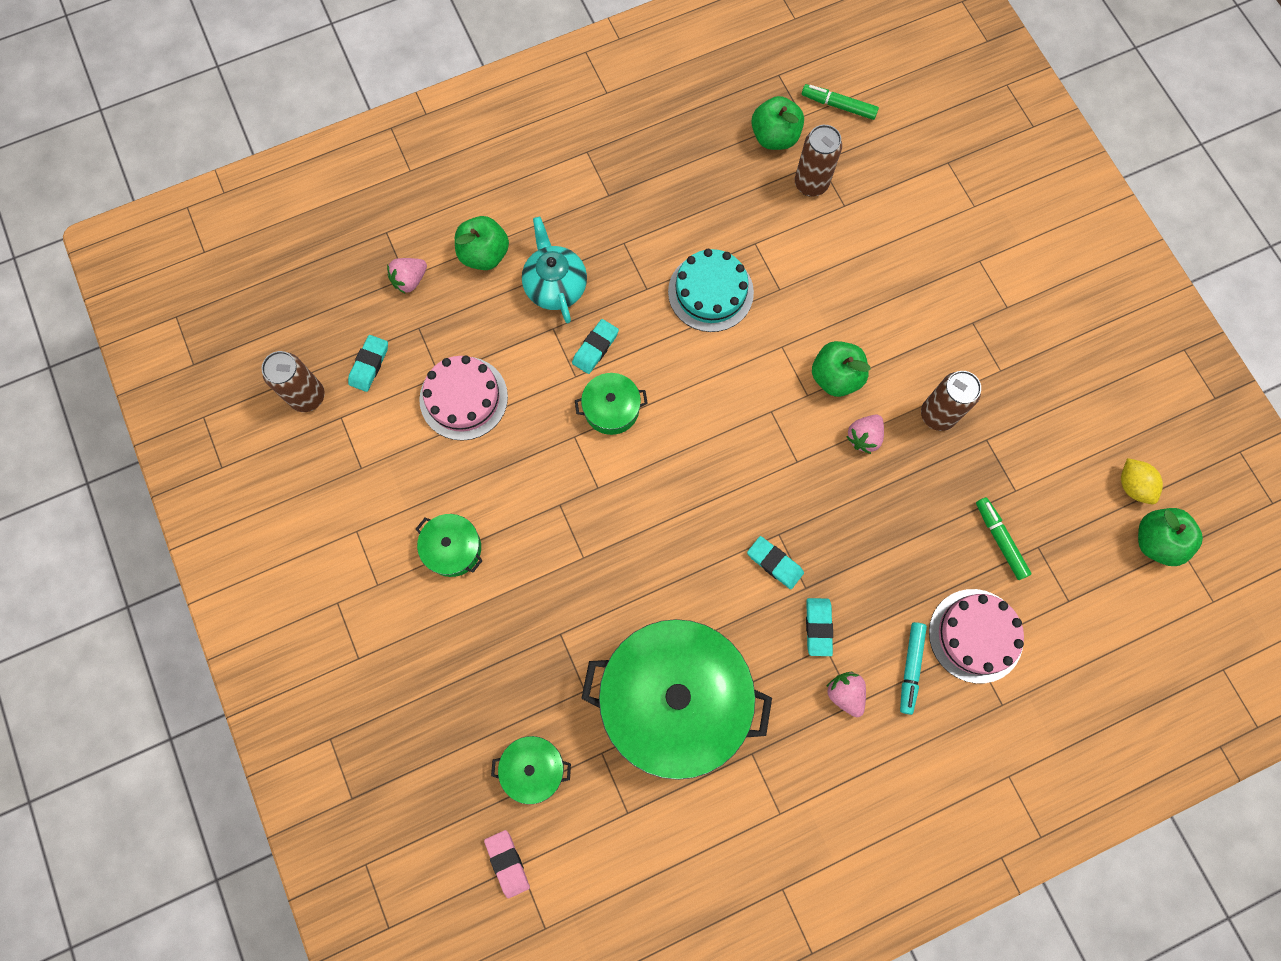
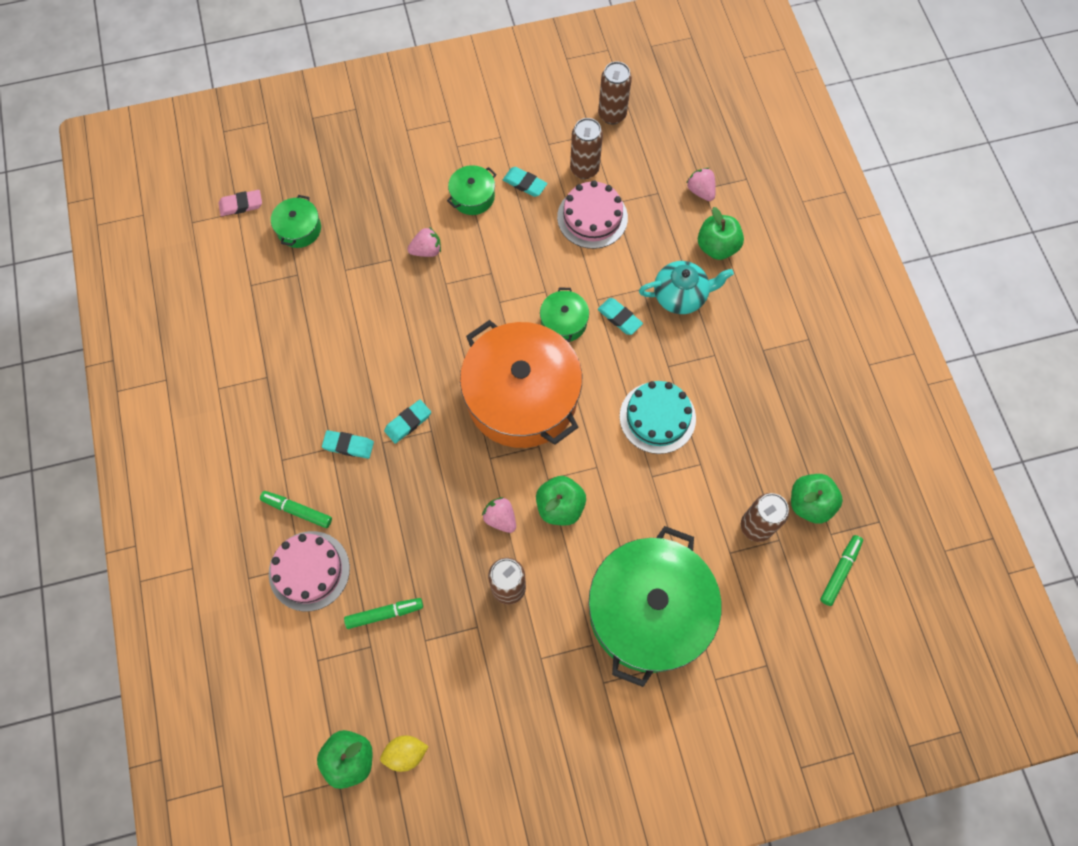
camera: 100 degrees right, 5 degrees down
turquoise eraser [348,335,388,392] -> turquoise eraser moved to [503,167,547,197]
green pot [581,619,772,780] -> green pot moved to [588,526,722,687]
pink strawberry [826,672,866,717] -> pink strawberry moved to [407,227,441,257]
turquoise marker [900,622,927,715] -> green marker [260,491,332,528]
none -> orange pot [460,320,582,448]
none -> brown can [570,118,603,179]

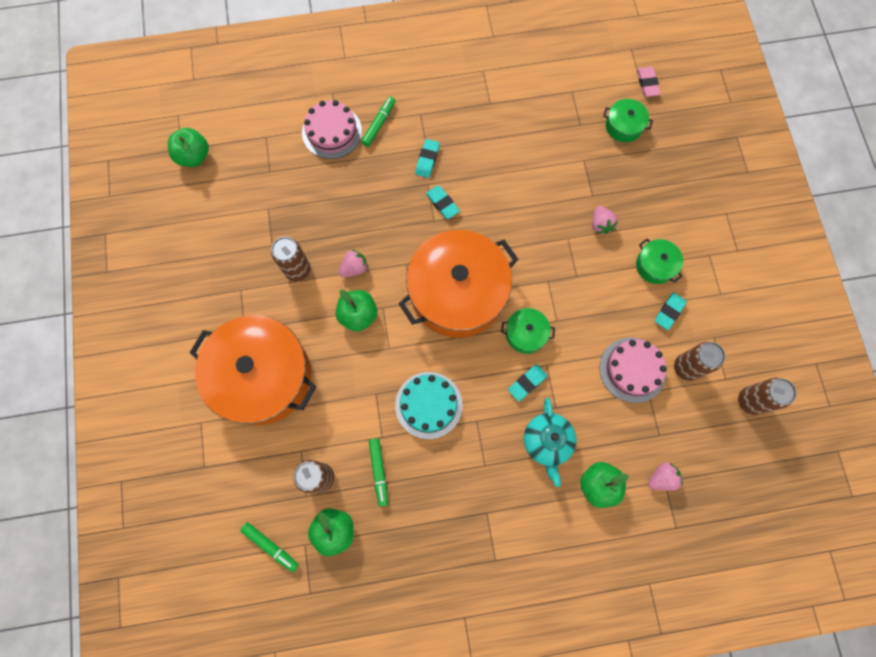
camera: 95 degrees right, 5 degrees up
green marker [344,598,423,629] -> green marker moved to [369,438,388,507]
yellow lemon [380,735,429,772] -> none
green pot [588,526,722,687] -> orange pot [189,315,316,425]

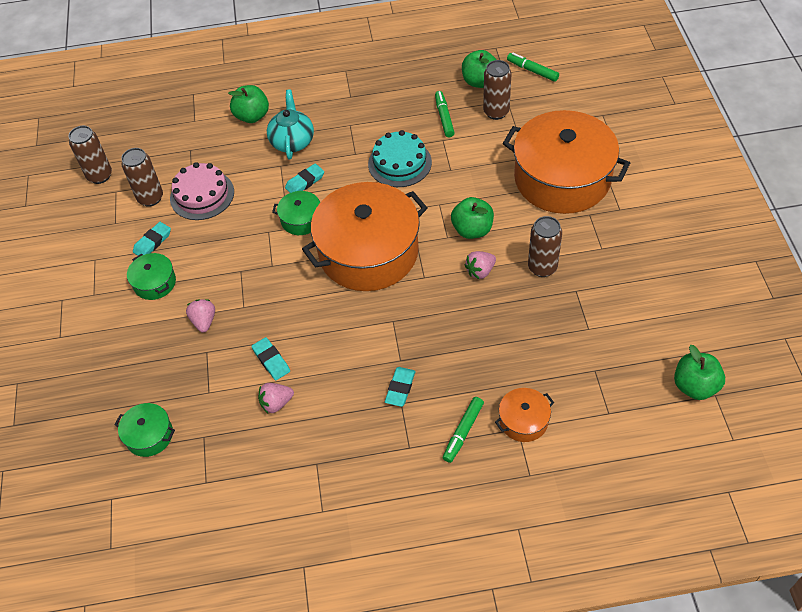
camera: 175 degrees left, 20 degrees down
pink cake [302,100,362,159] -> orange pot [495,388,554,442]
turquoise eraser [426,186,460,219] -> turquoise eraser moved to [251,337,290,380]
pink eraser [637,67,661,97] -> none
pink strawberry [648,462,683,491] -> pink strawberry moved to [258,383,294,413]

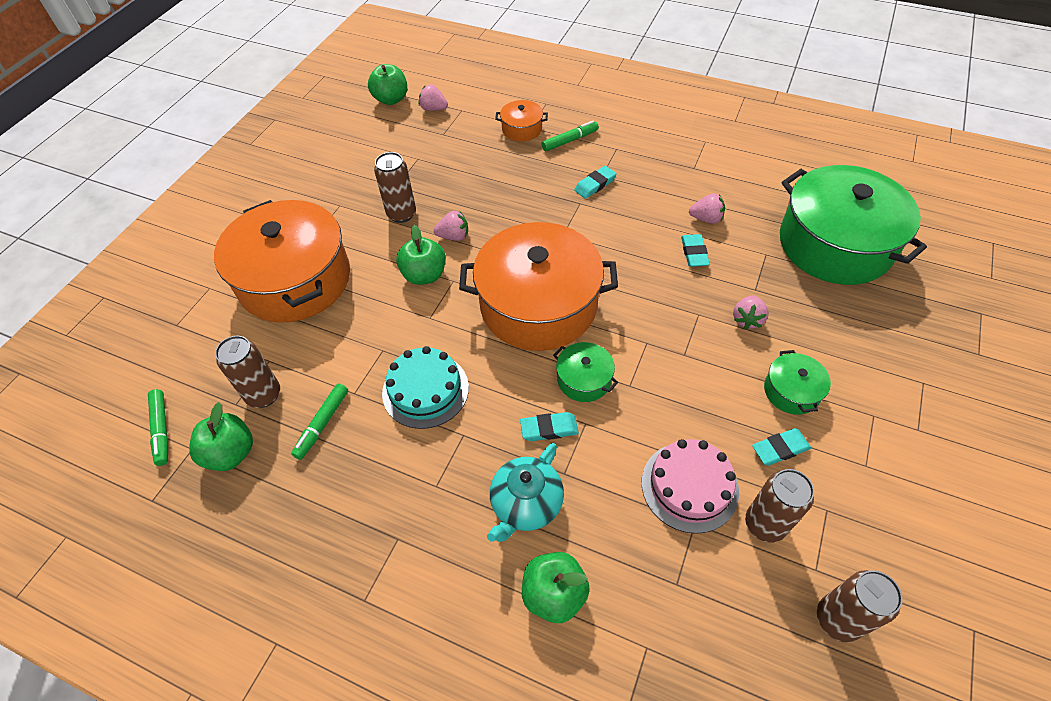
camera: 150 degrees left, 0 degrees up
green pot [114,403,175,457] -> green pot [780,165,927,285], size x2.34
none -> pink strawberry [418,84,448,111]

